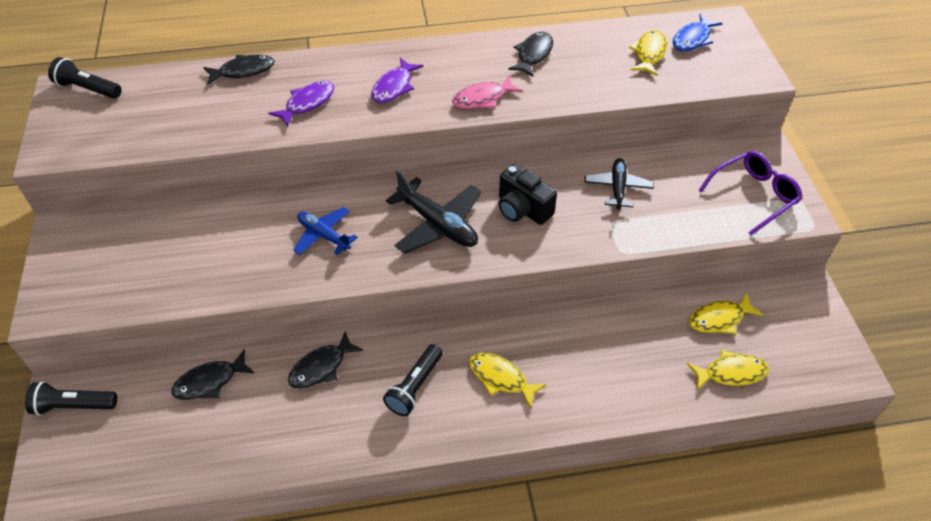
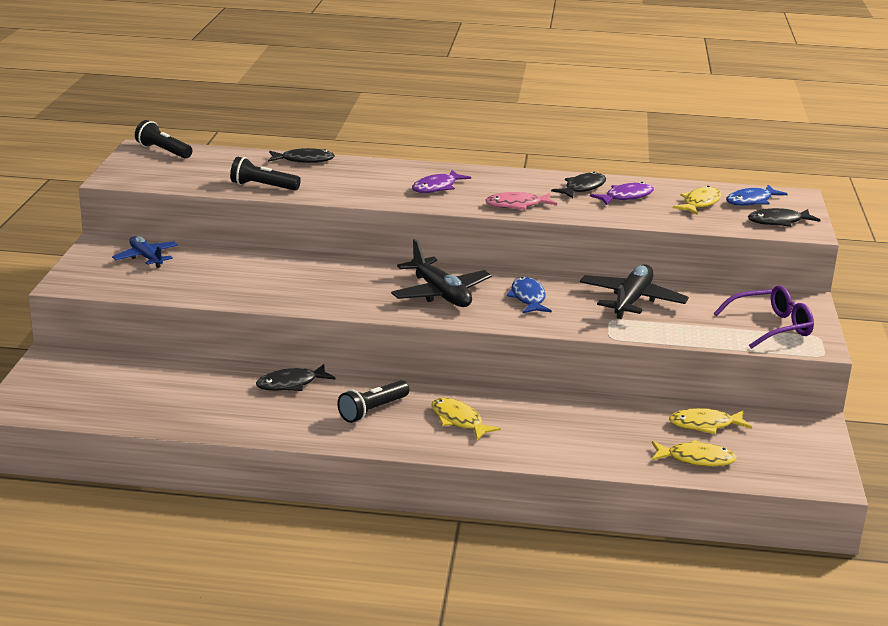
camera: 15 degrees right, 25 degrees down
black flashlight [25,381,117,416] -> black flashlight moved to [230,157,301,190]
black fish [172,349,255,399] -> black fish moved to [748,208,820,227]
purple fish [268,81,334,127] -> purple fish moved to [590,182,654,205]
blue plane [293,207,358,255] -> blue plane moved to [112,236,178,268]
black camera [498,164,557,225] -> blue fish [507,277,552,313]
black plane [585,158,654,209] -> black plane [580,264,689,319], size x1.55

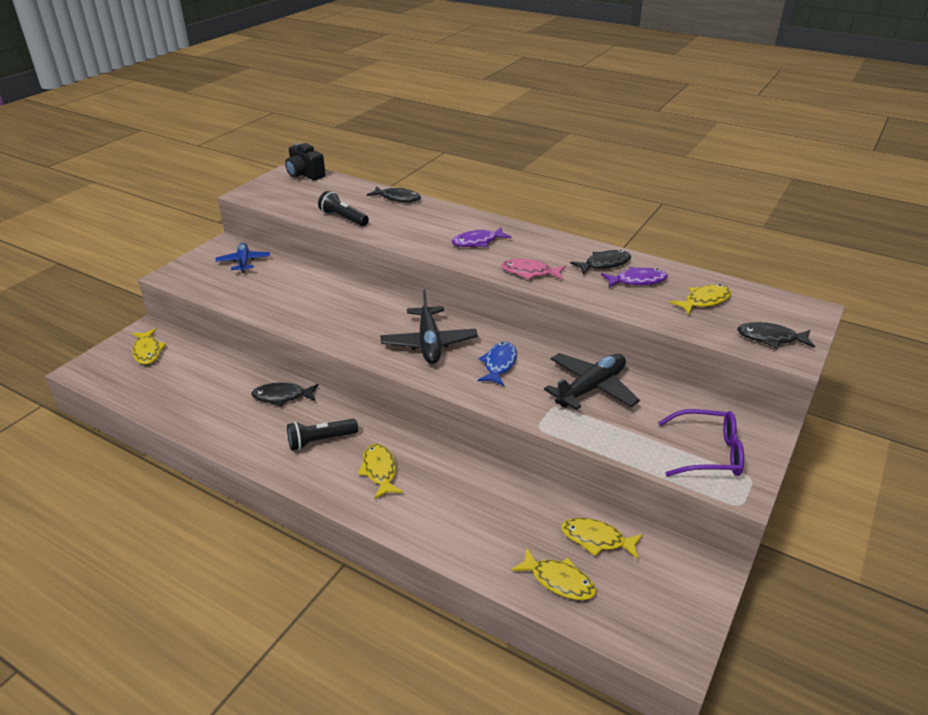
camera: 25 degrees right, 10 degrees up
black flashlight [135,120,192,159] -> black camera [285,143,326,180]
blue fish [726,185,787,206] -> none
none -> yellow fish [132,328,166,364]

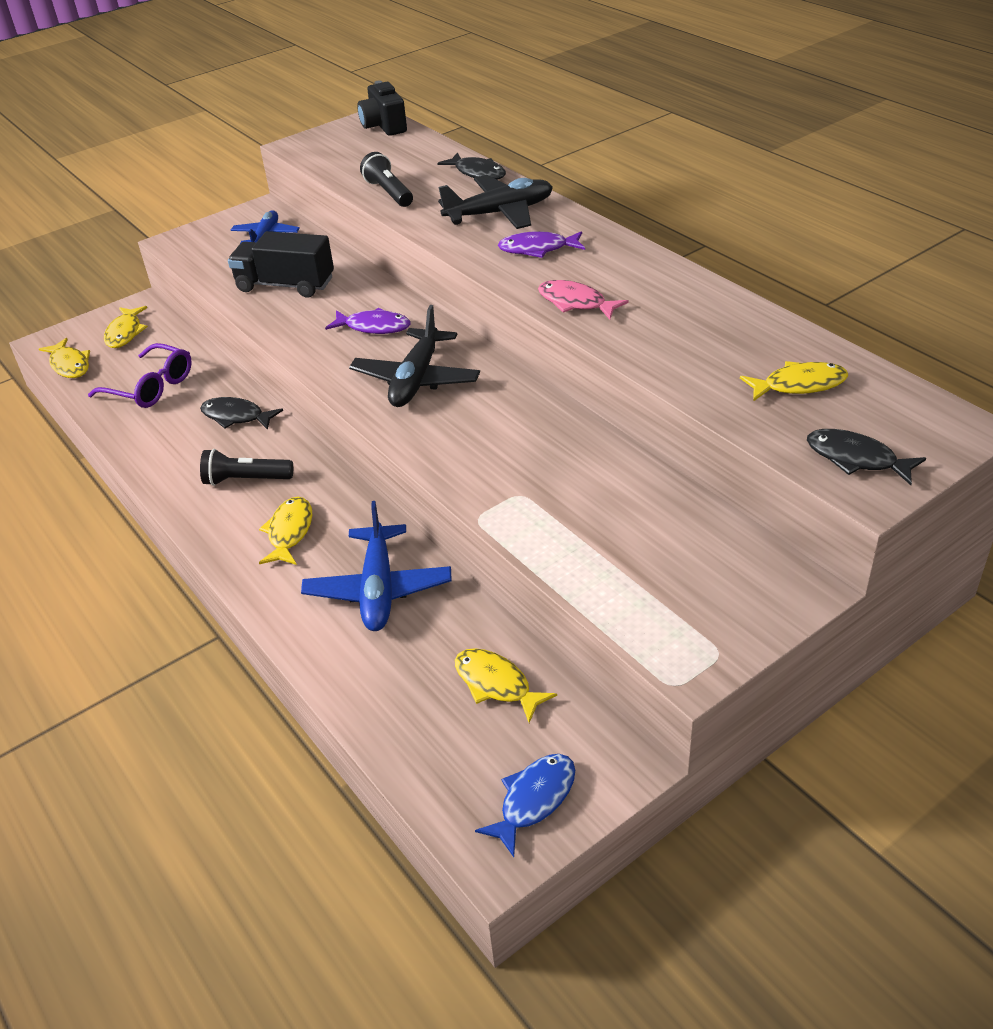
camera: 25 degrees right, 5 degrees up
blue fish [478,342,517,386] -> blue fish moved to [475,754,575,857]
yellow fish [511,548,596,600] -> yellow fish moved to [39,338,90,378]
black plane [544,353,640,410] -> black plane moved to [438,175,553,229]
black fish [570,250,631,275] -> none
purple fish [601,267,668,288] -> purple fish moved to [325,308,411,334]
purple glasses [658,409,744,476] -> purple glasses moved to [88,343,192,408]
none -> black truck [228,231,334,298]
none -> blue plane [301,501,452,631]

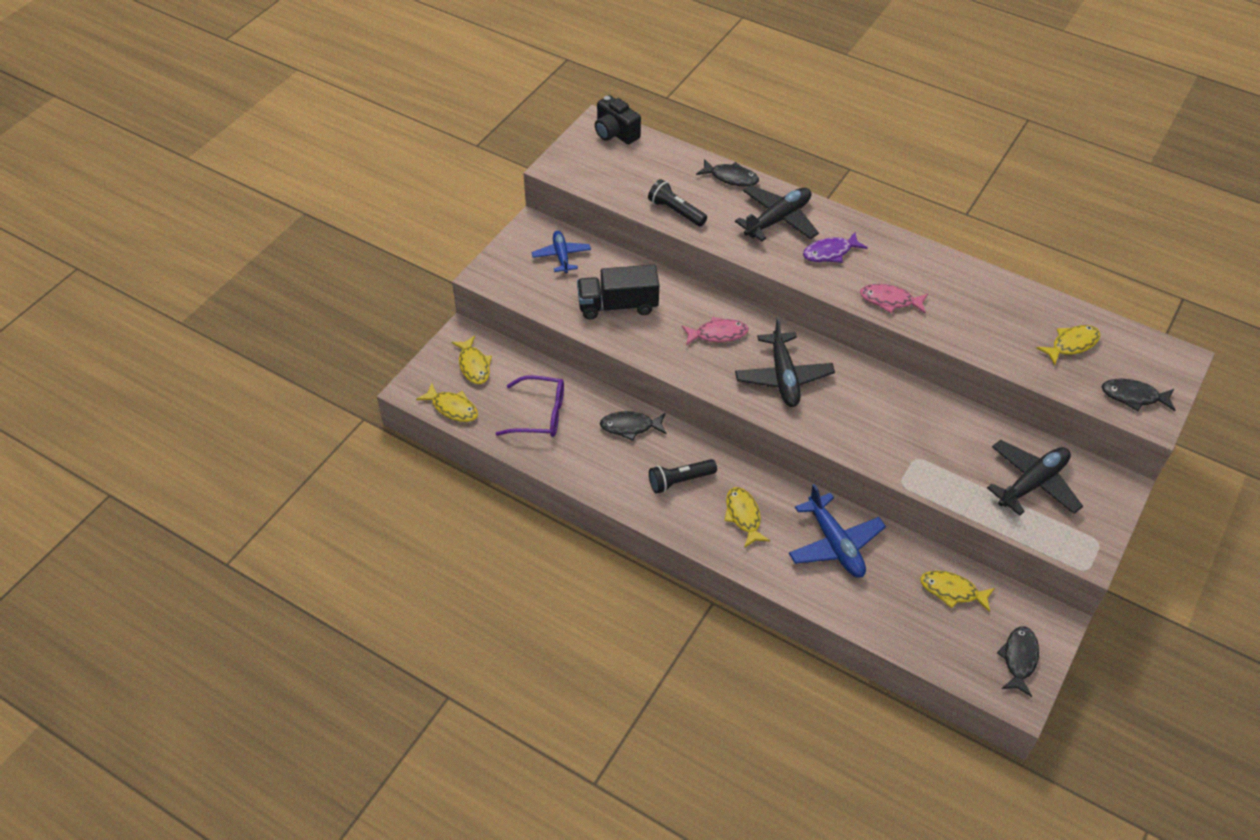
camera: 25 degrees left, 10 degrees up
purple fish [325,308,411,334] -> pink fish [682,316,749,345]
blue fish [475,754,575,857] -> black fish [997,626,1039,697]
none -> black plane [987,440,1083,515]

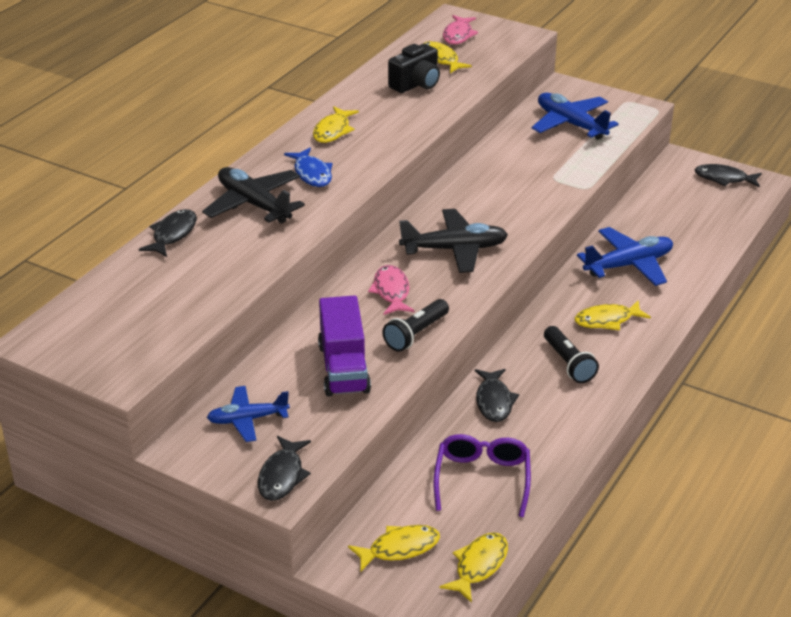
camera: 90 degrees left, 15 degrees down
black truck [577,265,659,320] -> purple truck [318,296,371,397]
black camera [595,95,641,145] -> black camera moved to [388,44,440,93]
black flashlight [648,179,707,226] -> black flashlight moved to [382,299,449,351]
purple fish [803,232,867,263] -> blue fish [284,148,333,187]
pink fish [860,284,928,314] -> pink fish moved to [443,15,478,45]
yellow fish [920,571,995,612] -> yellow fish moved to [313,106,359,143]
black plane [987,440,1083,515] -> blue plane [532,93,619,140]
black fish [1102,379,1175,411] -> black fish moved to [258,436,311,501]

